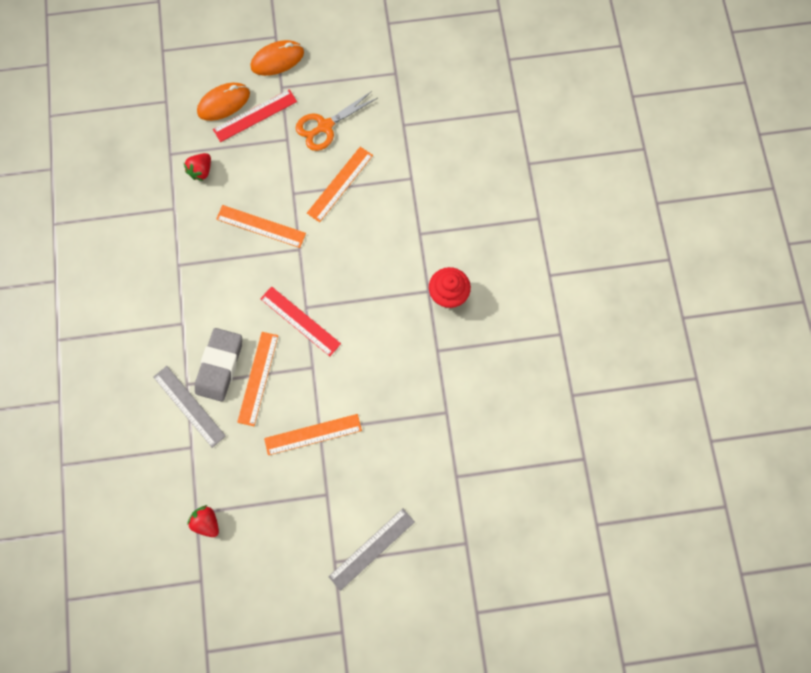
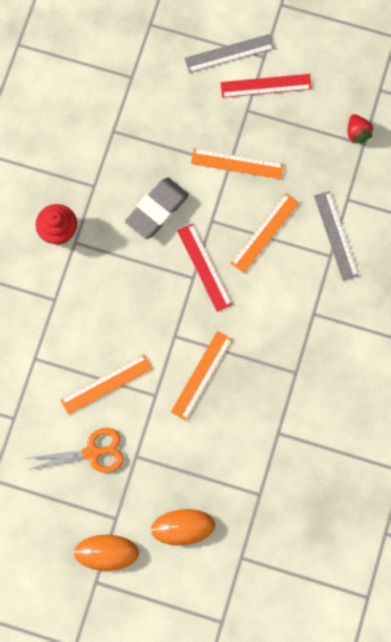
camera: 155 degrees left, 0 degrees up
red strawberry [184,153,211,181] -> none
grey eraser [195,328,242,402] -> grey eraser moved to [125,178,189,239]
red ruler [213,89,297,142] -> red ruler moved to [220,74,312,98]
orange ruler [216,205,306,248] -> orange ruler turned 75 degrees clockwise [171,331,232,421]

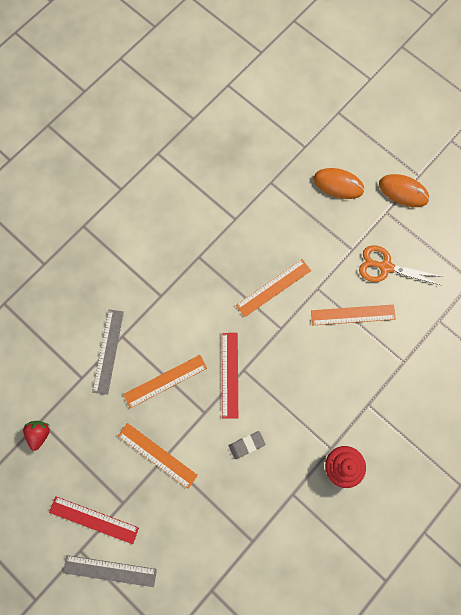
camera: 155 degrees left, 0 degrees up
grey eraser [125,178,189,239] -> grey eraser [229,431,266,459], size x0.54

